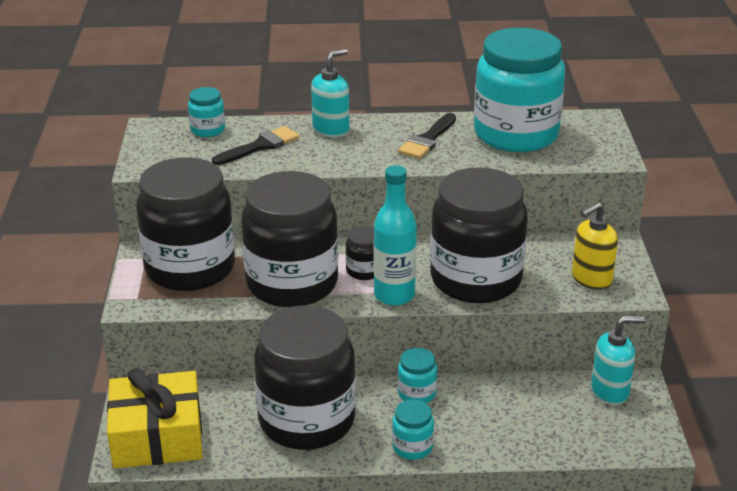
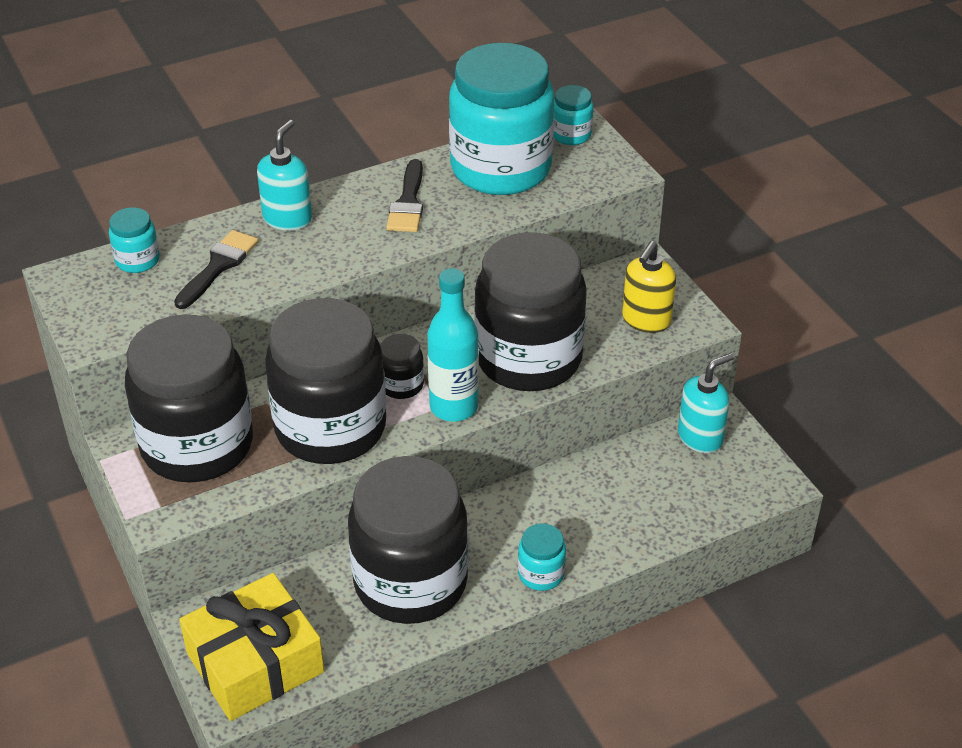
camera: 25 degrees left, 10 degrees up
turquoise jar [397,348,437,403] -> turquoise jar moved to [554,85,593,145]

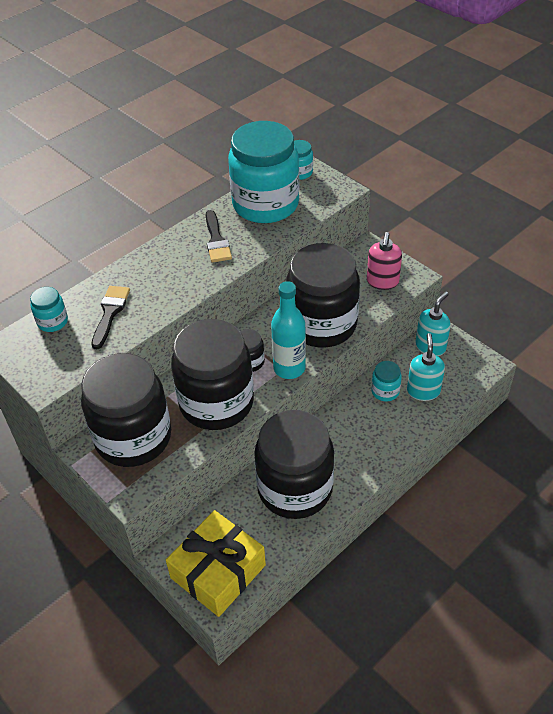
camera: 15 degrees left, 5 degrees up
turquoise soap dispenser [257,120,312,231] -> turquoise soap dispenser moved to [407,333,445,401]
turquoise jar [518,523,566,591] -> turquoise jar moved to [371,361,402,401]
yellow soap dispenser [622,241,676,333] -> pink soap dispenser [367,232,402,290]

